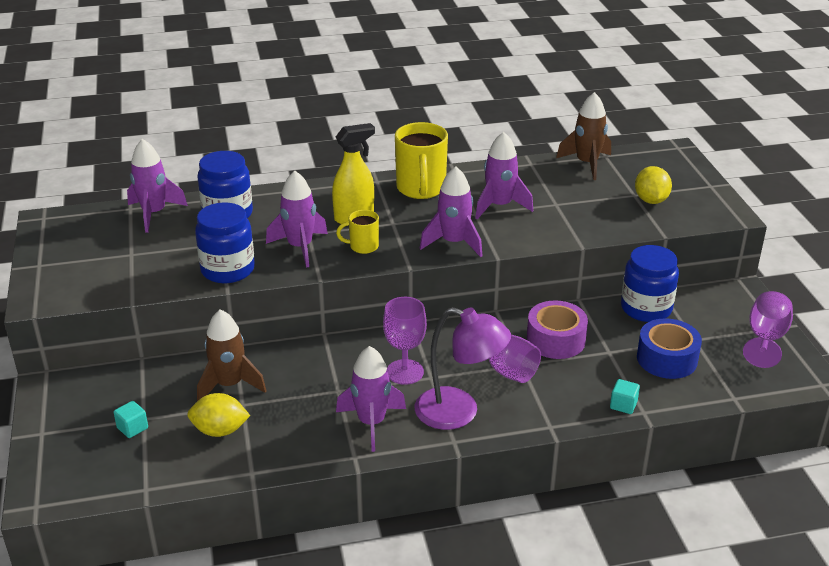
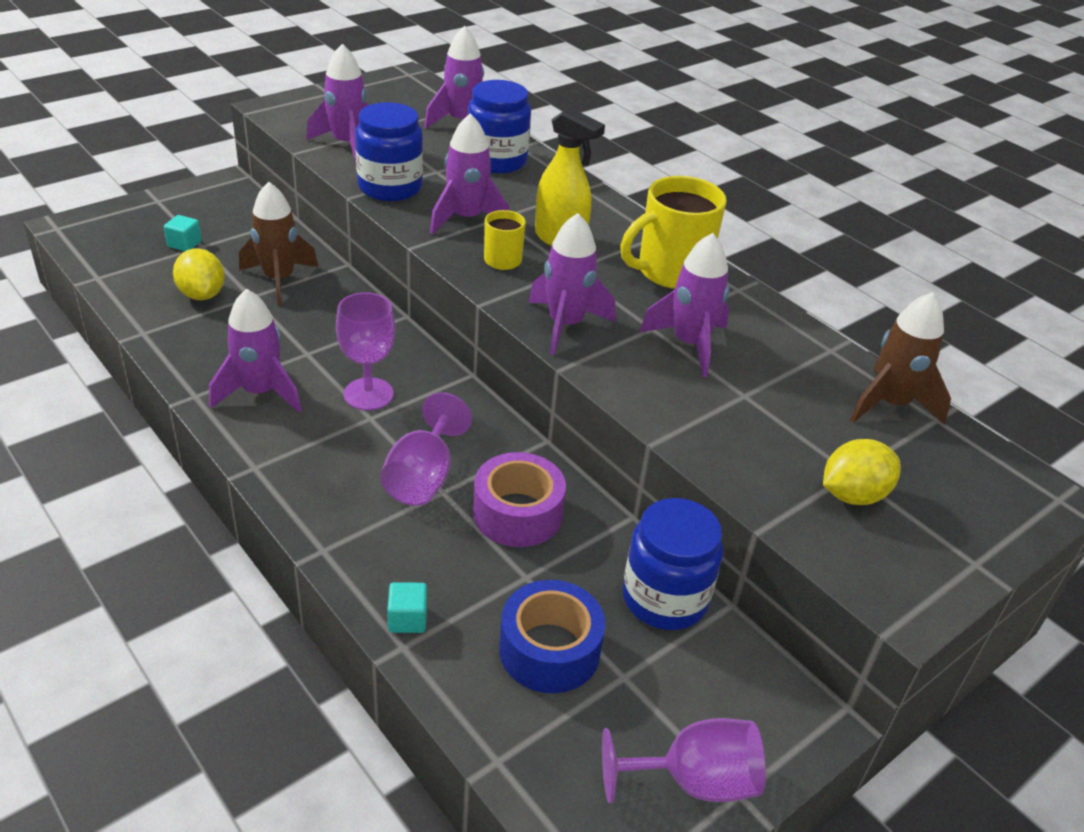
camera: 60 degrees right, 5 degrees up
purple lamp [415,307,511,430] -> none
none -> purple rocket [306,44,368,162]

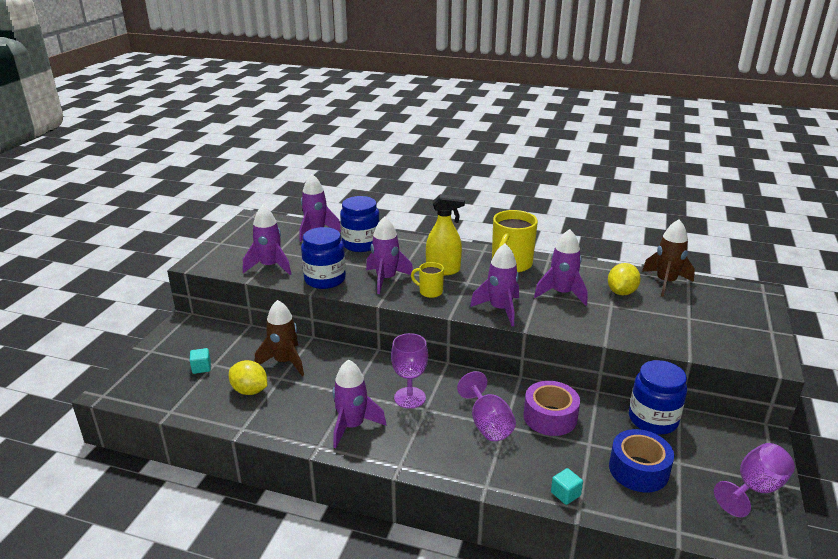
camera: 30 degrees left, 10 degrees down
yellow lemon [823,439,901,505] -> yellow lemon moved to [608,263,641,295]

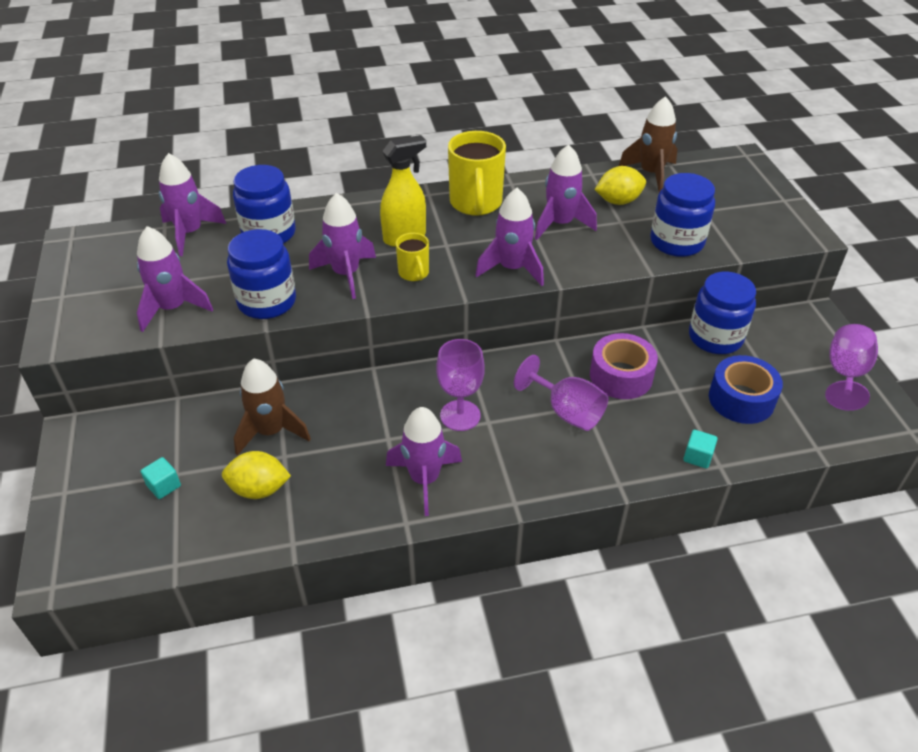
camera: 30 degrees left, 15 degrees up
yellow mug [411,262,444,298] -> yellow mug turned 105 degrees counterclockwise [396,233,429,281]
yellow lemon [608,263,641,295] -> yellow lemon turned 75 degrees clockwise [595,166,646,205]
none -> blue jar [650,173,715,257]

